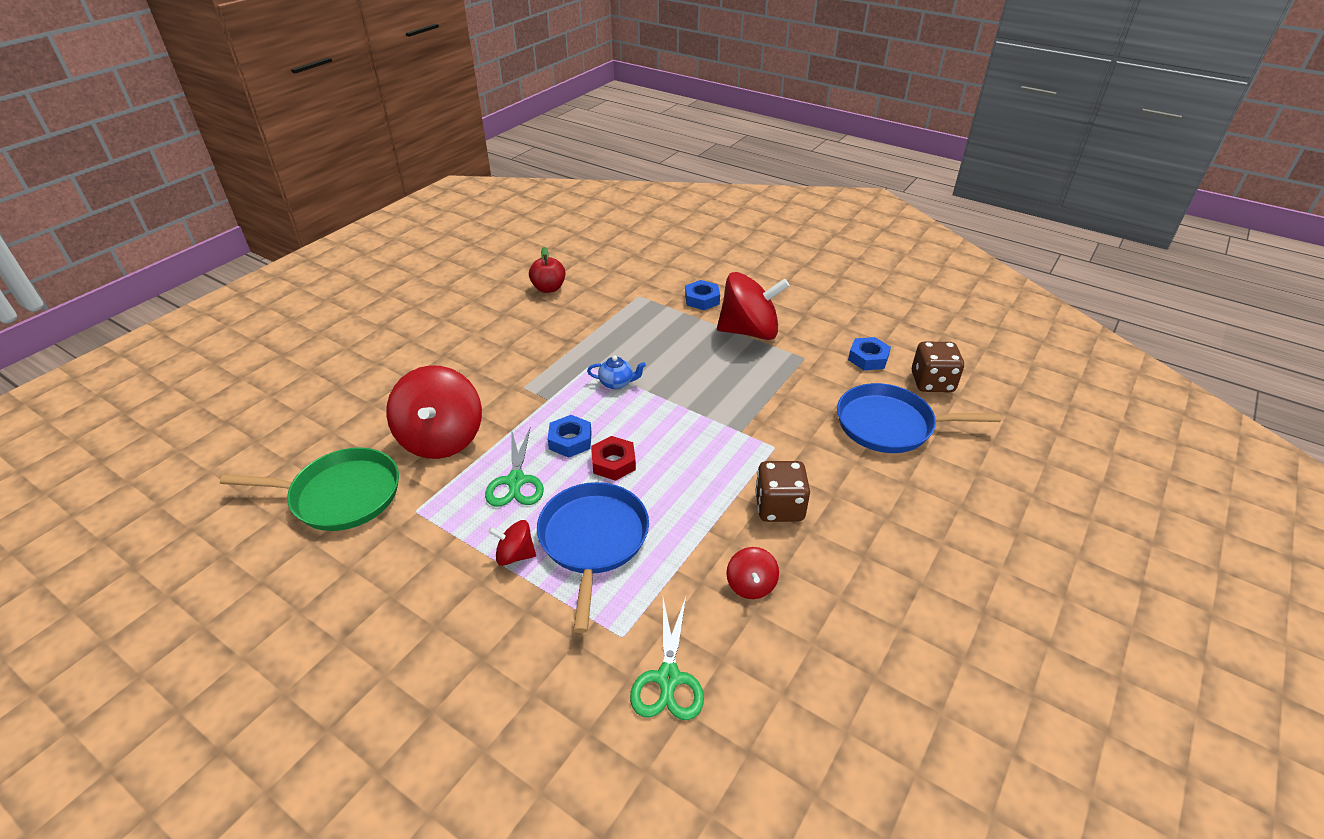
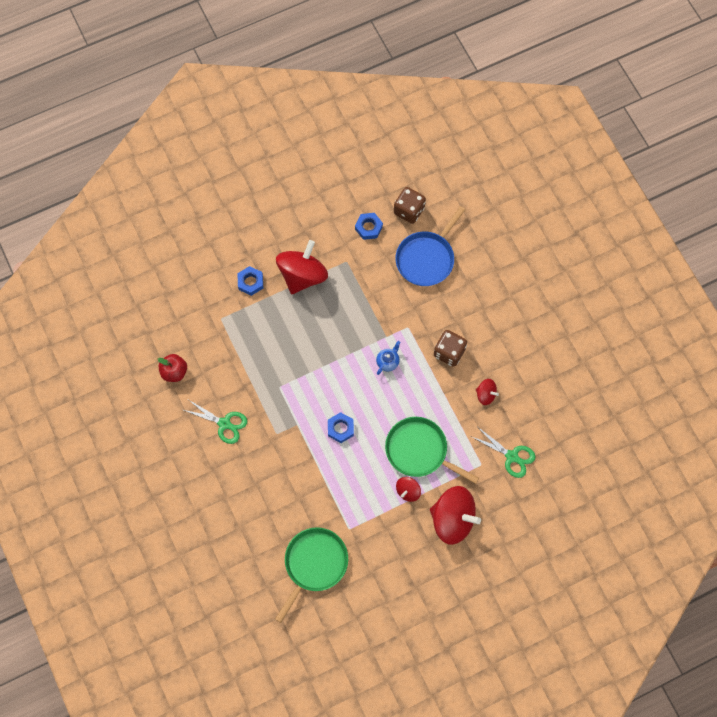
camera: 60 degrees left, 30 degrees up
red spinning top [386,365,482,459] -> red spinning top moved to [430,486,481,545]
green scissors [485,428,544,507] -> green scissors moved to [184,400,247,444]
blue pan [537,482,649,633] -> green pan [385,417,479,484]
blue teapot [587,356,646,389] -> blue teapot moved to [376,341,400,375]
red nut [591,436,636,481] -> none

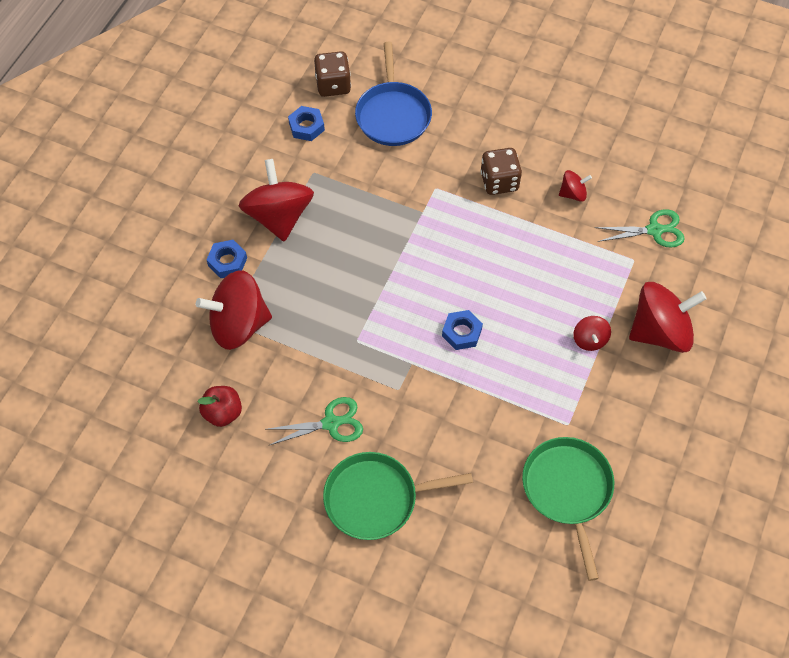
camera: 40 degrees left, 10 degrees down
blue teapot [376,341,400,375] -> none
green pan [385,417,479,484] -> green pan moved to [323,452,473,540]
none -> red spinning top [196,270,272,350]

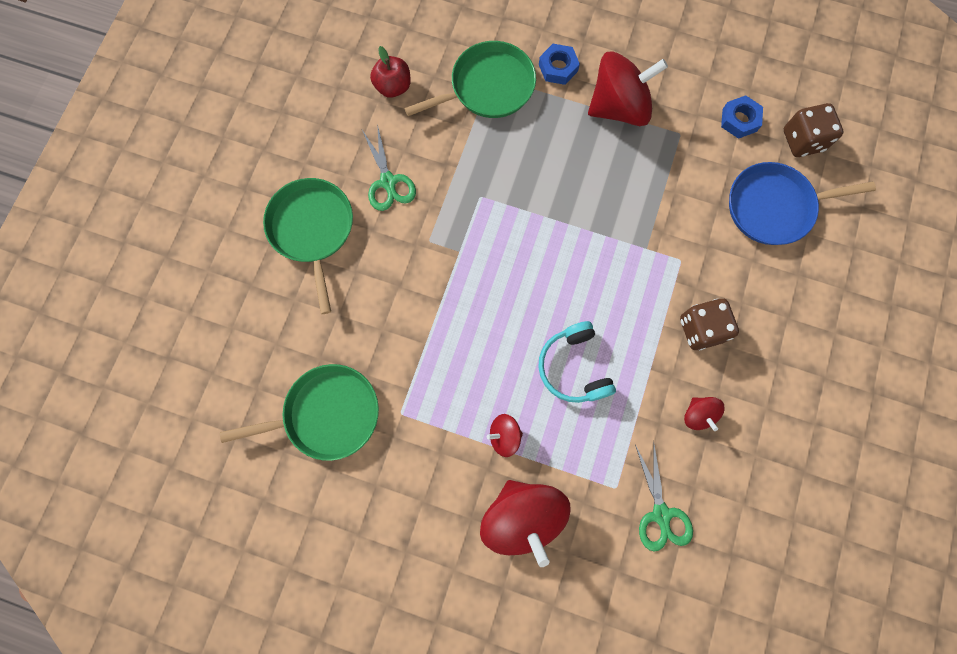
camera: 85 degrees right, 15 degrees up
red spinning top [196,270,272,350] -> green pan [404,41,536,118]
blue nut [442,310,483,350] -> none
none -> turquoise headphones [538,321,616,403]

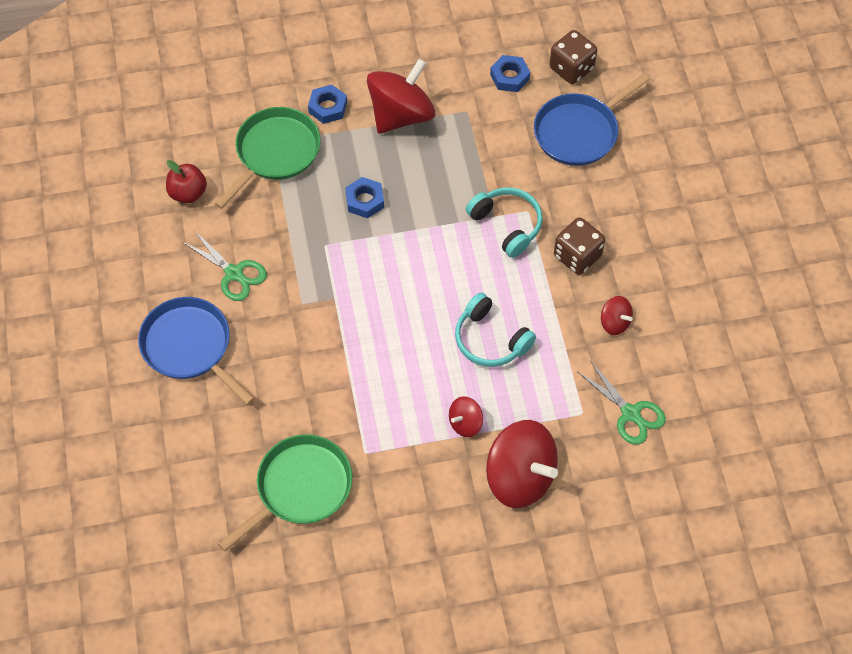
camera: 30 degrees left, 15 degrees down
green pan [263,178,353,314] -> blue pan [138,297,255,405]
none -> blue nut [345,177,384,218]
none -> turquoise headphones [466,187,543,258]

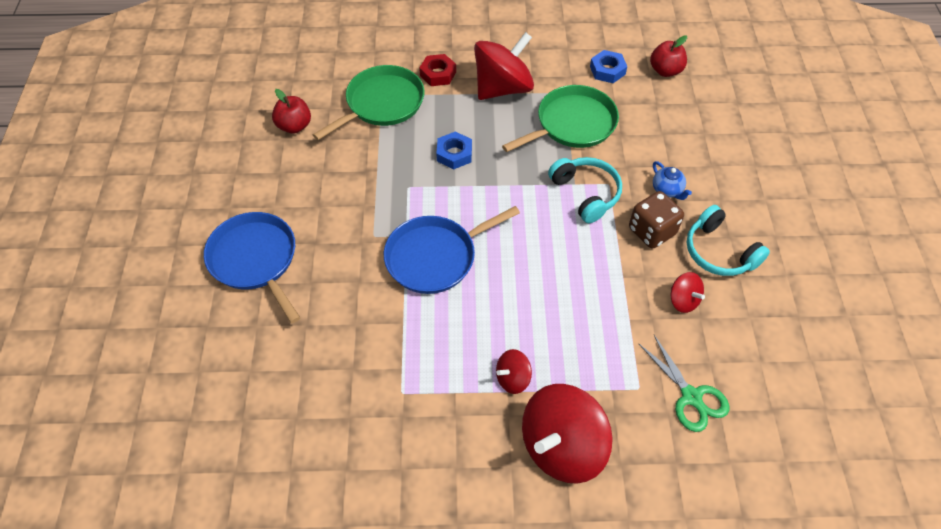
camera: 10 degrees right, 5 degrees down
green scissors [183,230,267,301] -> none
green pan [218,435,352,551] -> green pan moved to [502,85,619,152]
blue nut [308,85,347,124] -> red nut [419,54,456,86]
turquoise headphones [455,293,536,367] -> turquoise headphones moved to [687,205,770,276]
red spinning top [486,420,558,508] -> red spinning top turned 90 degrees clockwise [522,384,613,484]
blue pan [534,74,650,166] -> blue pan moved to [384,206,520,294]
brown dice [549,30,597,84] -> red apple [650,35,687,77]
none -> blue teapot [653,161,692,200]

